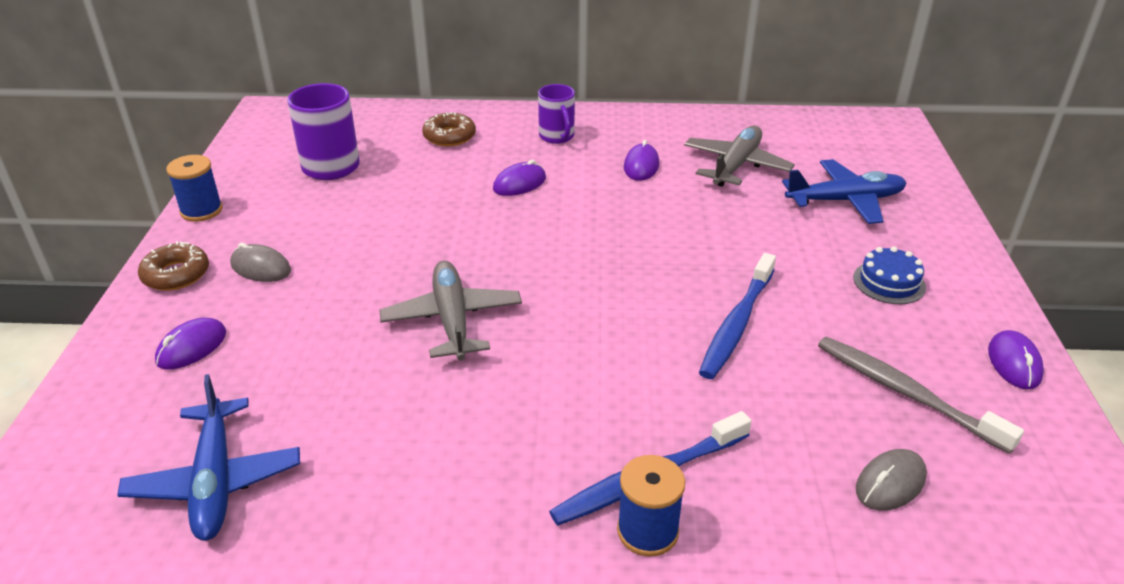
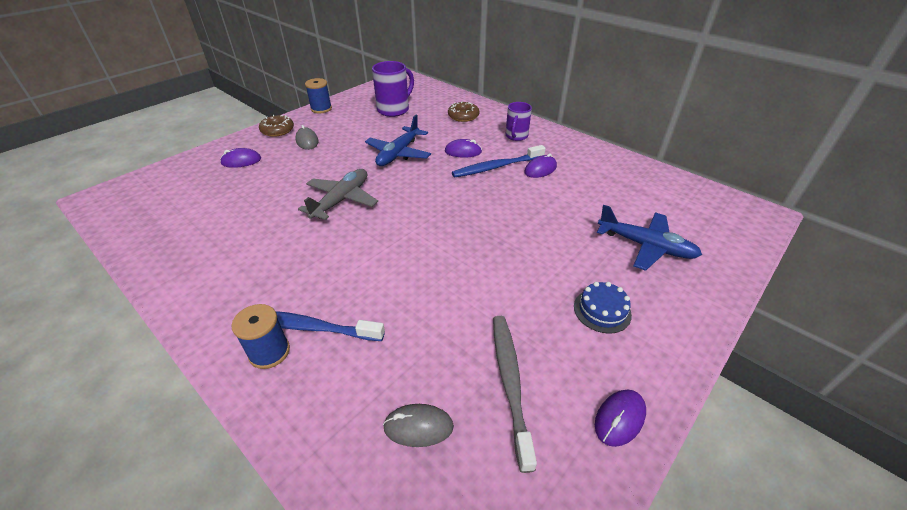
camera: 40 degrees right, 5 degrees up
blue plane [117,374,300,541] -> blue plane moved to [365,115,431,166]
grey plane [684,126,795,187] -> none
blue toothbrush [699,253,776,379] -> blue toothbrush moved to [452,145,546,178]

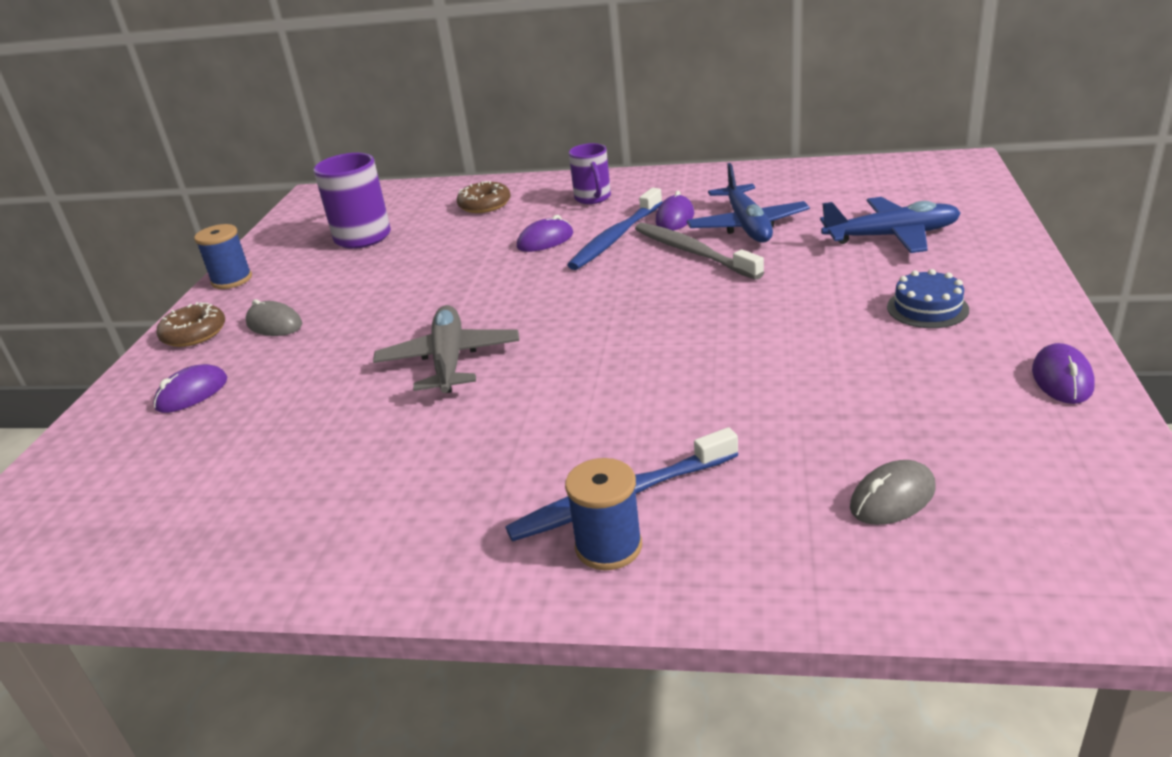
camera: 30 degrees left, 10 degrees down
blue plane [365,115,431,166] -> blue plane moved to [687,163,810,243]
grey toothbrush [493,316,537,473] -> grey toothbrush moved to [635,223,764,280]

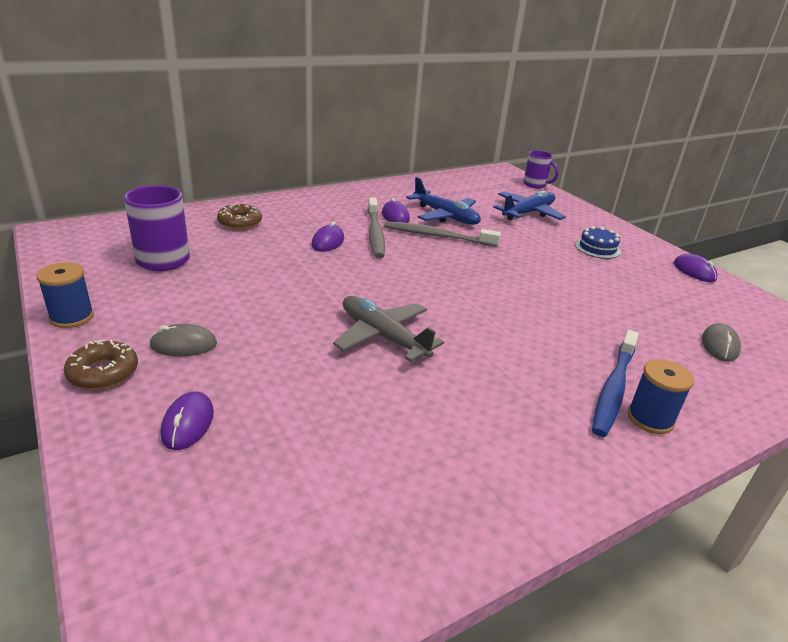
camera: 45 degrees left, 0 degrees up
blue toothbrush [567,188,662,270] -> grey toothbrush [367,198,385,258]
purple mug [569,143,611,204] -> purple mug moved to [523,150,559,188]

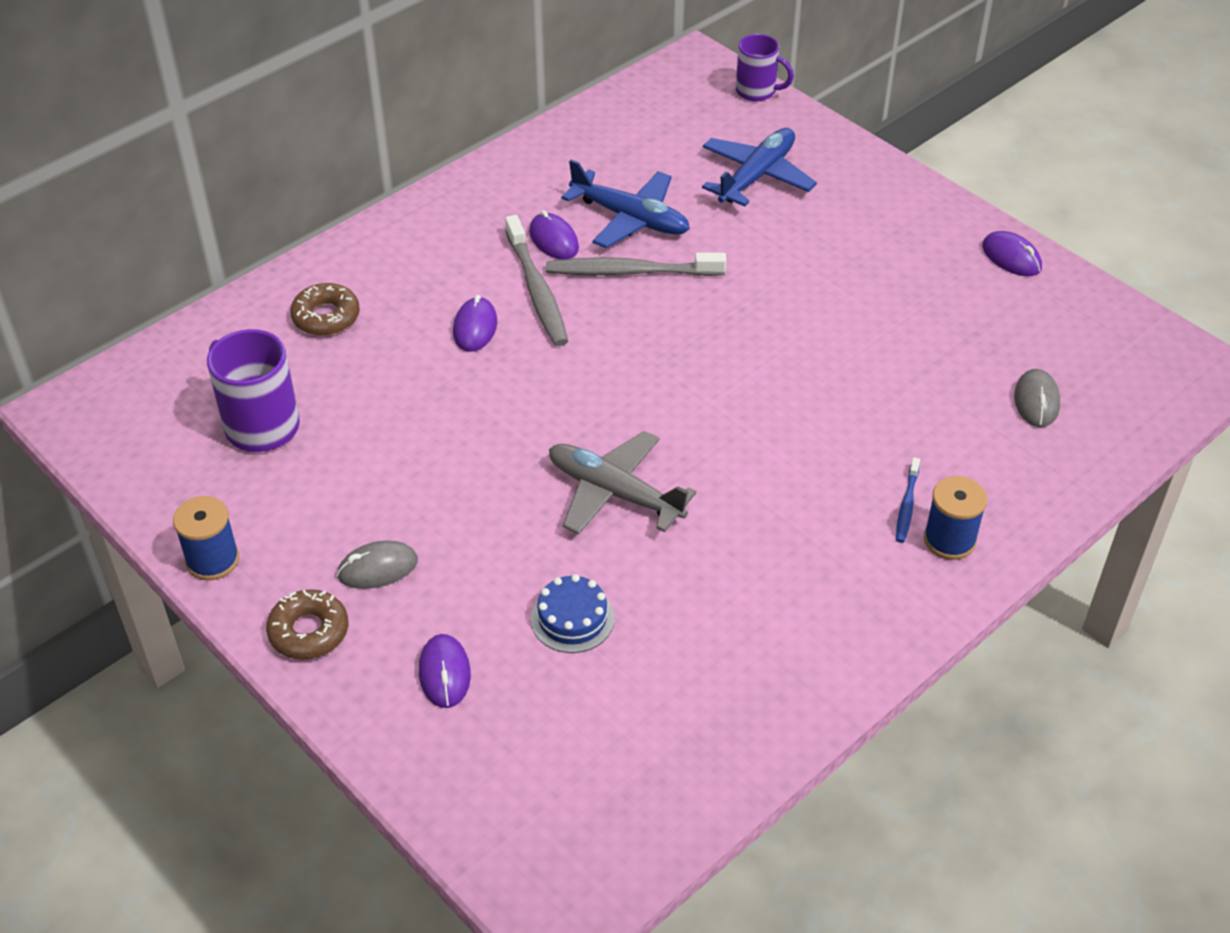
camera: 10 degrees left, 15 degrees up
blue cake [575,226,621,259] -> blue cake moved to [531,574,614,653]
blue toothbrush [592,330,639,437] -> blue toothbrush [896,457,920,543], size x0.52

